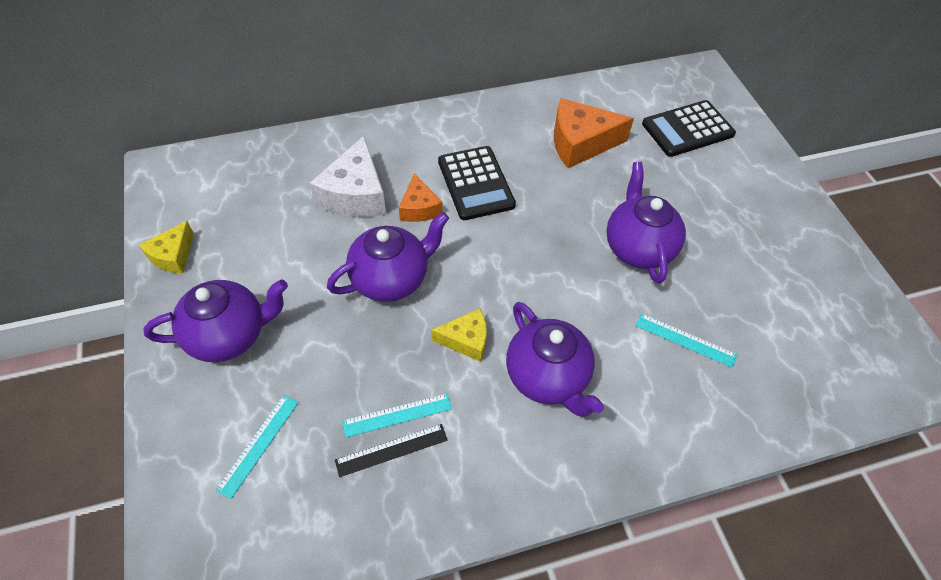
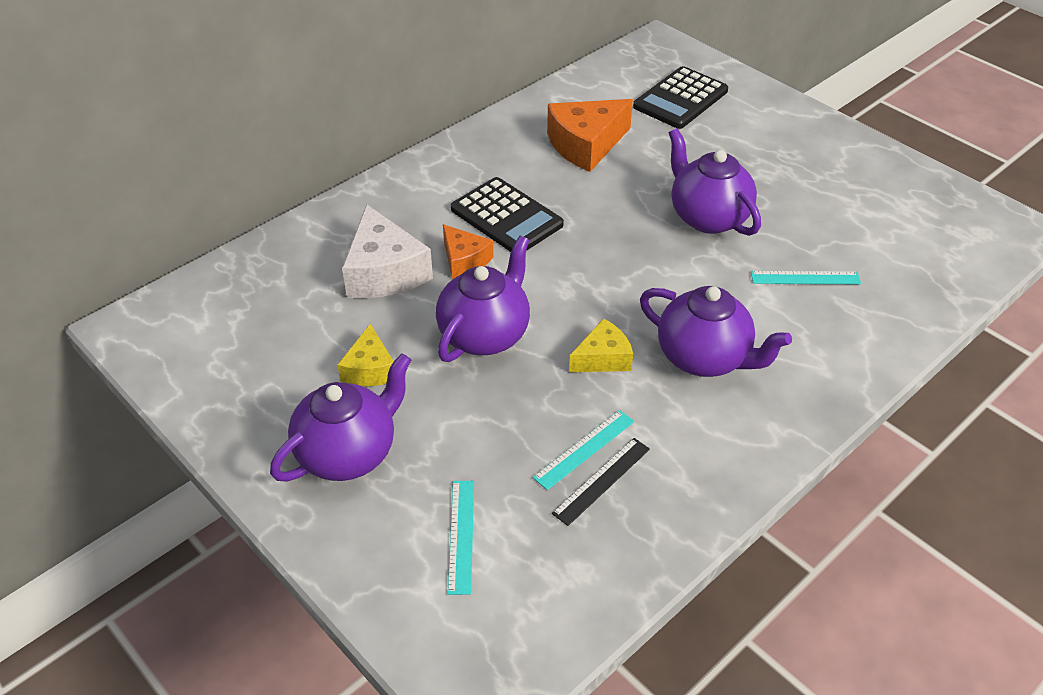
camera: 25 degrees left, 10 degrees down
yellow cheese [139,221,194,273] -> yellow cheese moved to [337,324,394,386]

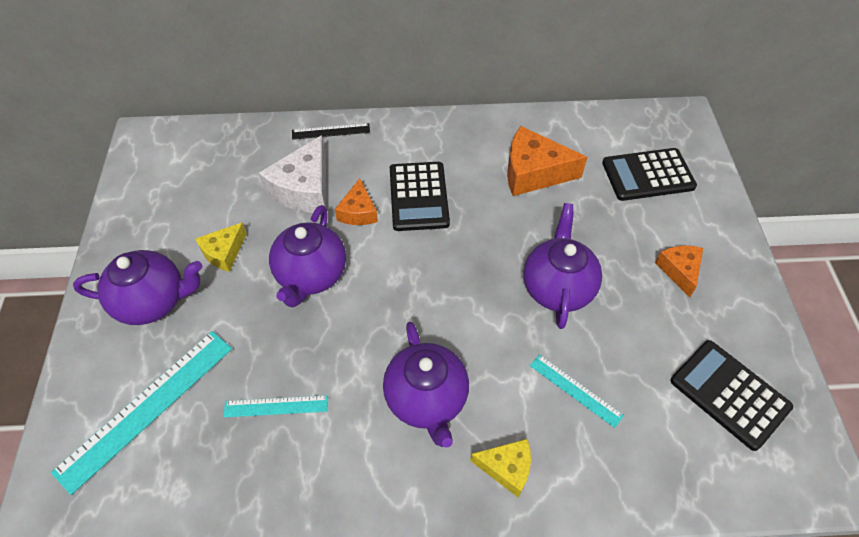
camera: 40 degrees right, 10 degrees up
purple teapot [436,236,530,362] -> purple teapot turned 120 degrees clockwise [269,205,346,307]
turquoise ruler [448,481,474,595] -> turquoise ruler [51,331,232,495], size x1.90
black ruler [552,438,650,526] -> black ruler moved to [292,123,370,140]
yellow cheese [569,318,633,372] -> yellow cheese moved to [470,439,531,497]
none -> orange cheese [655,246,703,297]
none -> black calculator [671,340,793,451]

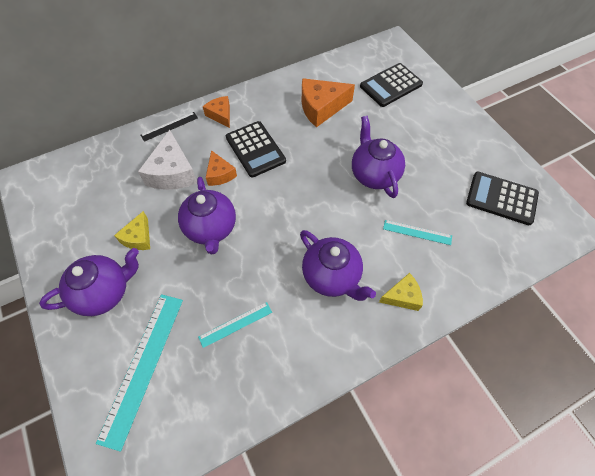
camera: 25 degrees left, 5 degrees up
orange cheese [655,246,703,297] -> orange cheese moved to [203,96,230,128]

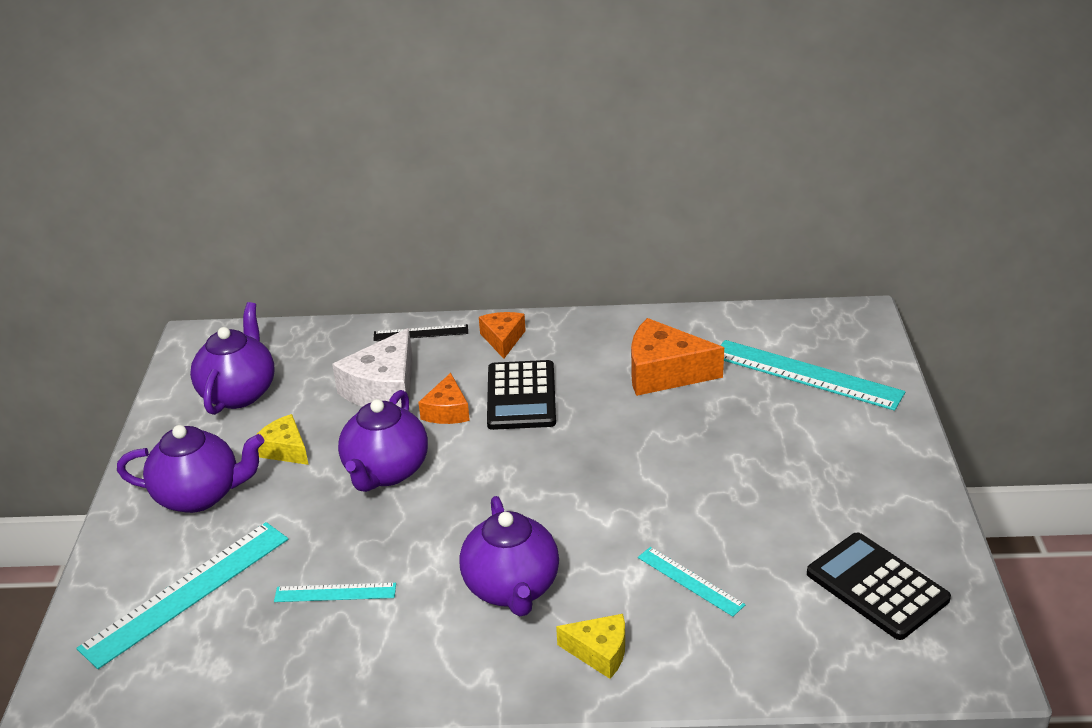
camera: 30 degrees right, 25 degrees down
yellow cheese [114,211,150,250] -> yellow cheese turned 90 degrees clockwise [256,414,309,465]
purple teapot [352,116,405,198] -> purple teapot moved to [190,302,274,415]
black calculator [360,63,423,107] -> turquoise ruler [720,340,905,411]

